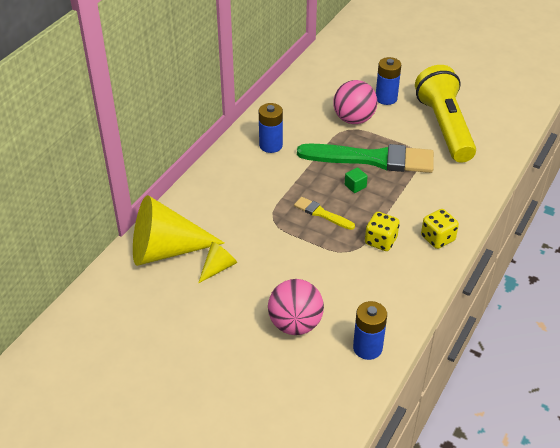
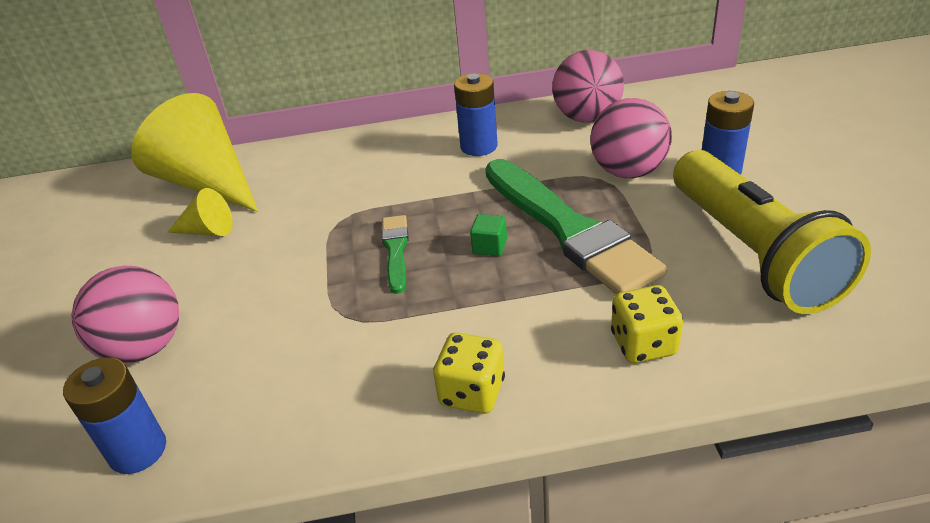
camera: 55 degrees right, 5 degrees down
yellow brush [294,197,355,230] -> green brush [382,215,409,294]
yellow dice [365,212,400,251] -> yellow dice moved to [611,285,683,363]
yellow flashlight [415,65,476,163] -> yellow flashlight turned 120 degrees clockwise [673,150,871,314]
none -> pink ball [552,50,624,123]

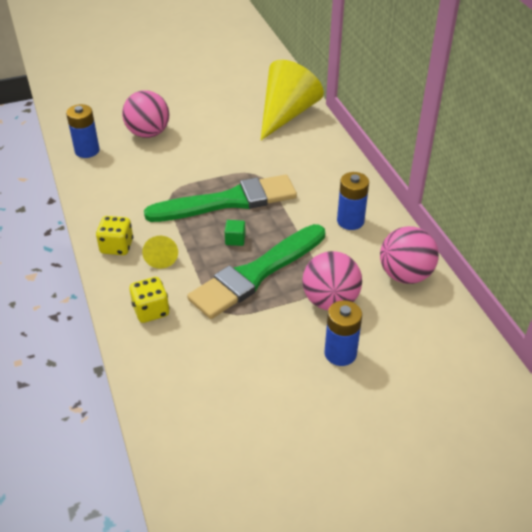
camera: 75 degrees right, 5 degrees up
yellow cone [168,188,233,236] -> yellow cone moved to [142,236,178,269]
green brush [382,215,409,294] -> green brush [144,174,297,222], size x2.19
yellow flashlight [673,150,871,314] -> none

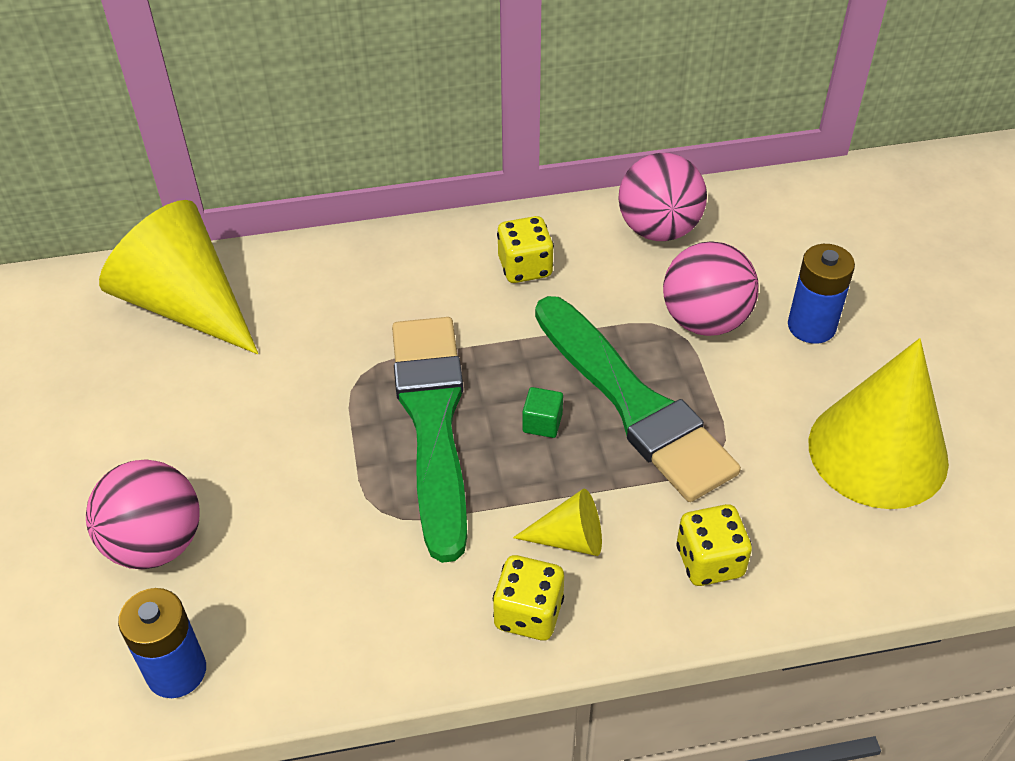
camera: 80 degrees left, 5 degrees up
blue battery [337,172,369,230] -> yellow dice [497,216,554,283]
none -> yellow cone [809,338,949,509]

